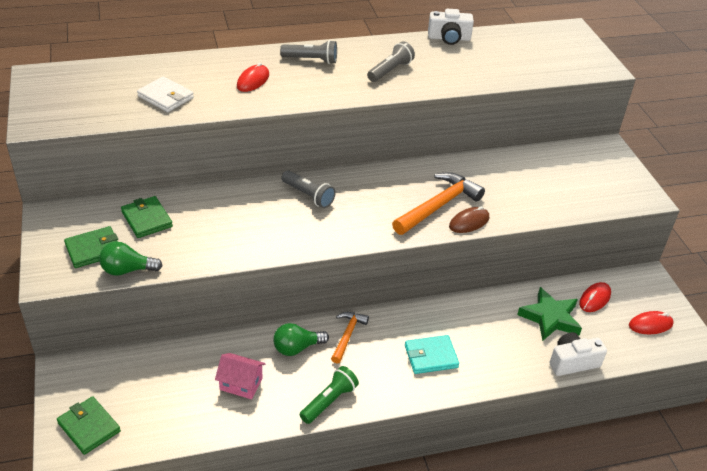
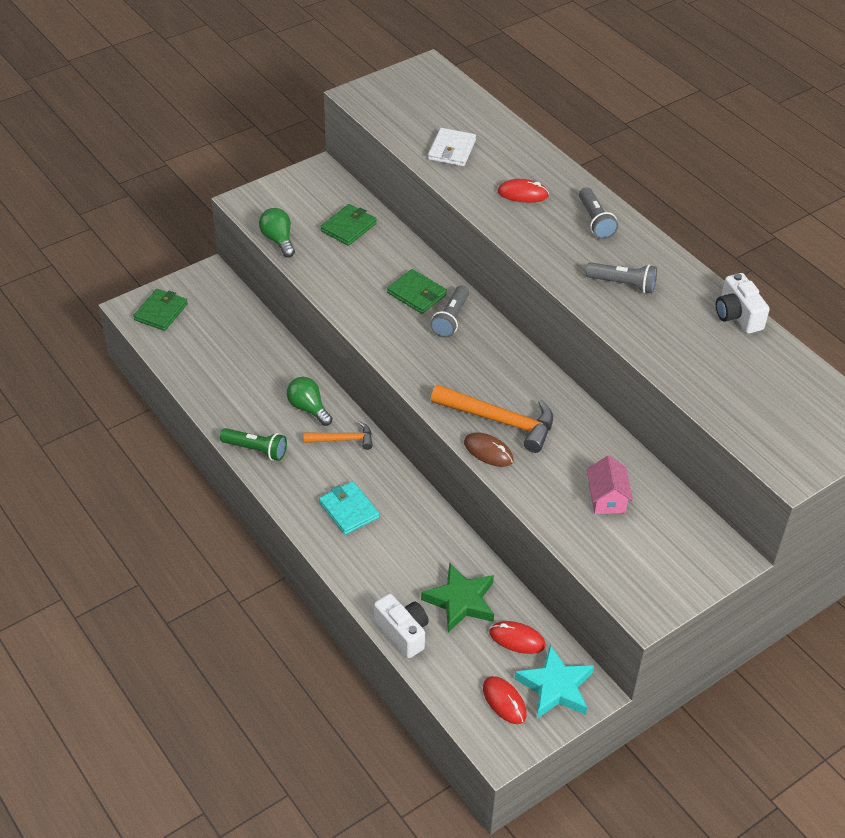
camera: 70 degrees right, 5 degrees up
green wallet [64,226,118,268] -> green wallet moved to [387,269,447,314]
pink house [215,353,266,399] -> pink house moved to [587,455,633,514]
none -> turquoise star [514,645,594,718]

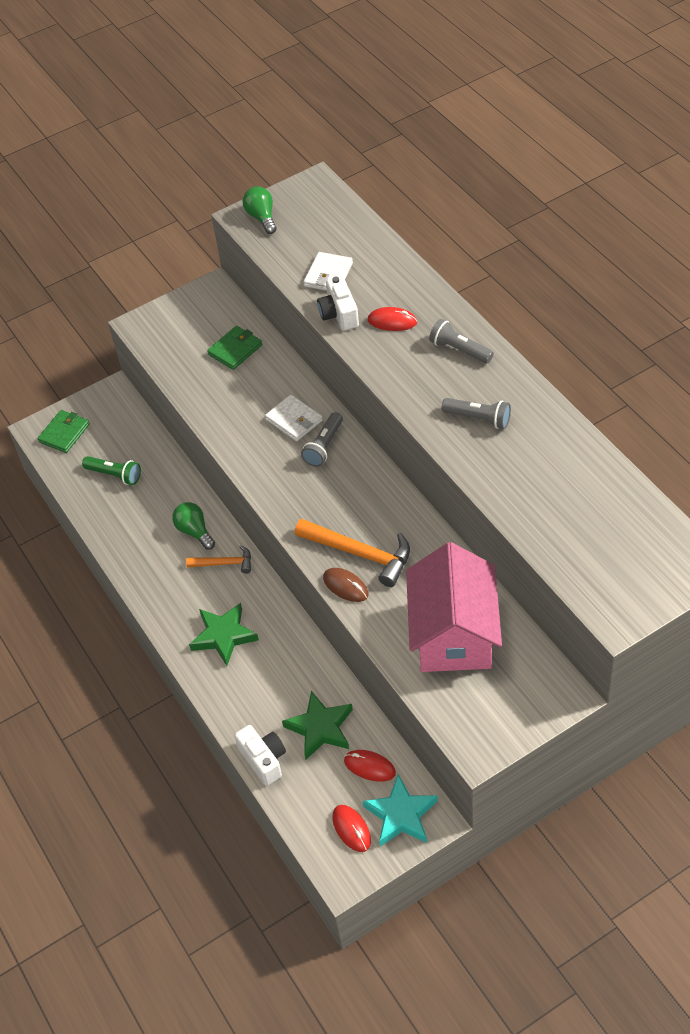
camera: 10 degrees right, 5 degrees up
green flashlight [220,428,287,461] -> green flashlight moved to [82,456,141,485]
green light bulb [259,208,295,257] -> green light bulb moved to [243,187,277,234]
turquoise wallet [319,481,379,535] -> green star [189,603,259,666]
green wallet [387,269,447,314] -> white wallet [265,395,323,441]
grey flashlight [579,187,618,239] -> grey flashlight turned 135 degrees clockwise [429,319,494,364]
pink house [587,455,633,514] -> pink house [406,542,502,672], size x2.31
white camera [716,273,770,334] -> white camera moved to [317,276,359,331]

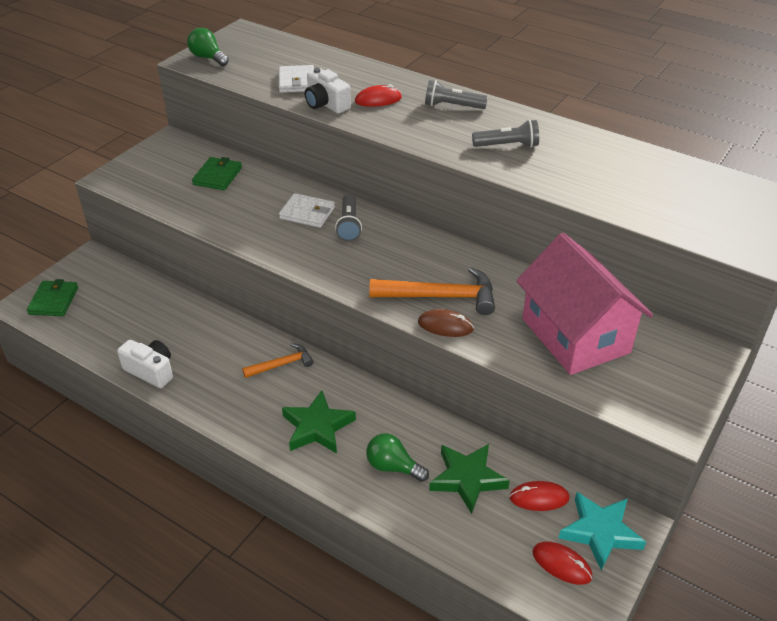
camera: 30 degrees left, 10 degrees down
green flashlight [82,456,141,485] -> none
green light bulb [172,502,215,550] -> green light bulb moved to [366,433,429,482]
white camera [234,725,286,786] -> white camera moved to [117,340,173,388]

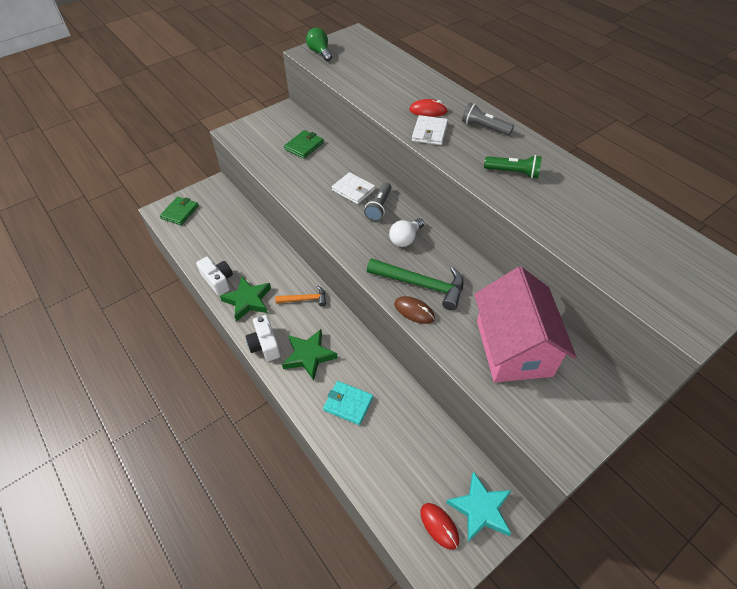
camera: 20 degrees right, 10 degrees up
white wallet [279,65,314,93] -> white wallet moved to [412,115,448,145]
white camera [305,68,351,114] -> white camera moved to [246,315,281,361]
green light bulb [366,433,429,482] -> turquoise wallet [323,381,373,425]
orange hammer [369,267,495,315] -> green hammer [367,258,464,311]
green star [429,444,510,514] -> green star moved to [220,276,271,322]
grey flashlight [472,120,539,147] -> green flashlight [484,155,542,179]
red mouse [509,481,569,511] -> none
none -> white light bulb [389,218,424,247]

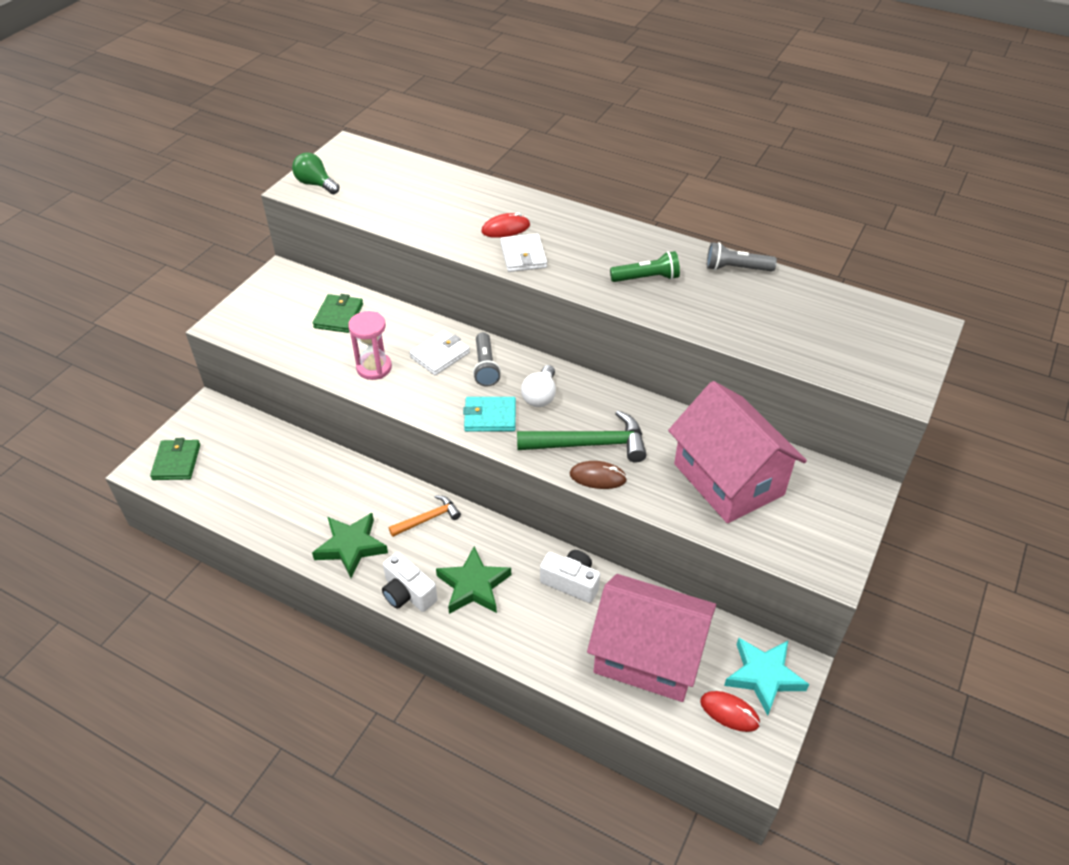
camera: 25 degrees left, 5 degrees down
white camera [196,257,233,296] -> white camera moved to [540,550,600,603]
turquoise wallet [323,381,373,425] -> turquoise wallet moved to [463,397,516,432]
white wallet [332,172,375,204] -> white wallet turned 60 degrees counterclockwise [409,330,470,375]
grey flashlight [462,103,514,135] -> grey flashlight moved to [707,242,777,271]
none -> pink hourglass [348,311,392,380]
none -> pink house [587,574,716,702]

